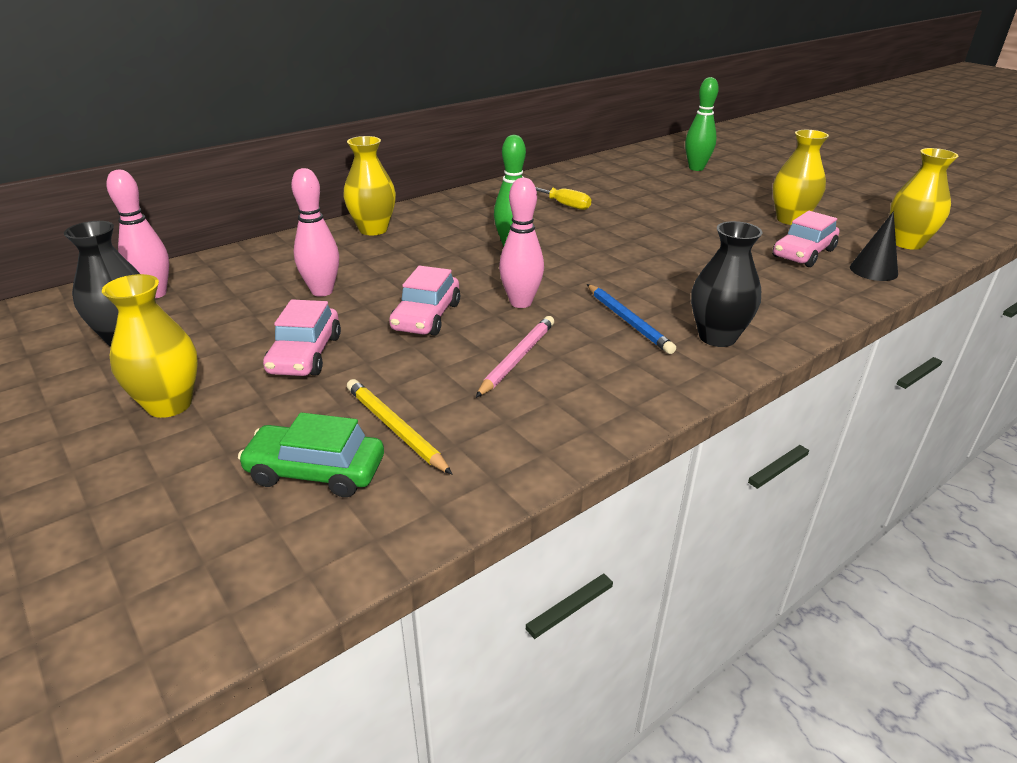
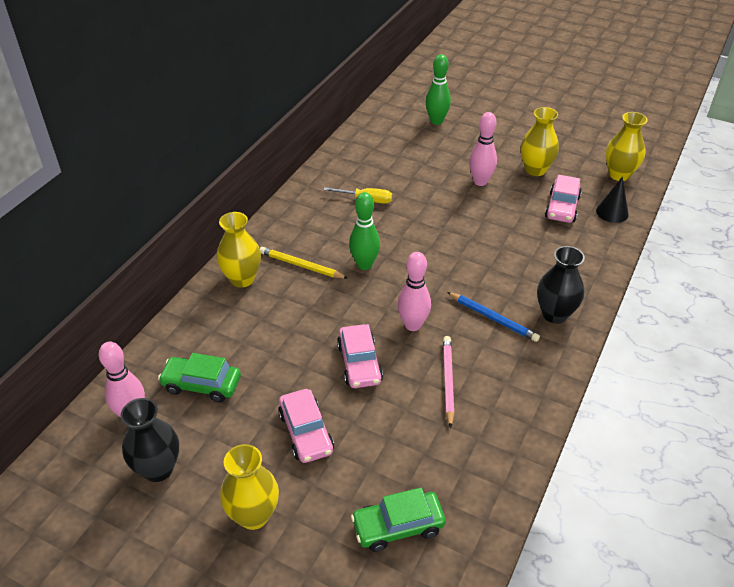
camera: 25 degrees left, 10 degrees up
pink bowling pin [291,168,339,297] -> pink bowling pin moved to [469,112,497,186]
yellow pencil [347,379,453,475] -> yellow pencil moved to [260,247,348,279]
none -> green car [158,353,241,402]

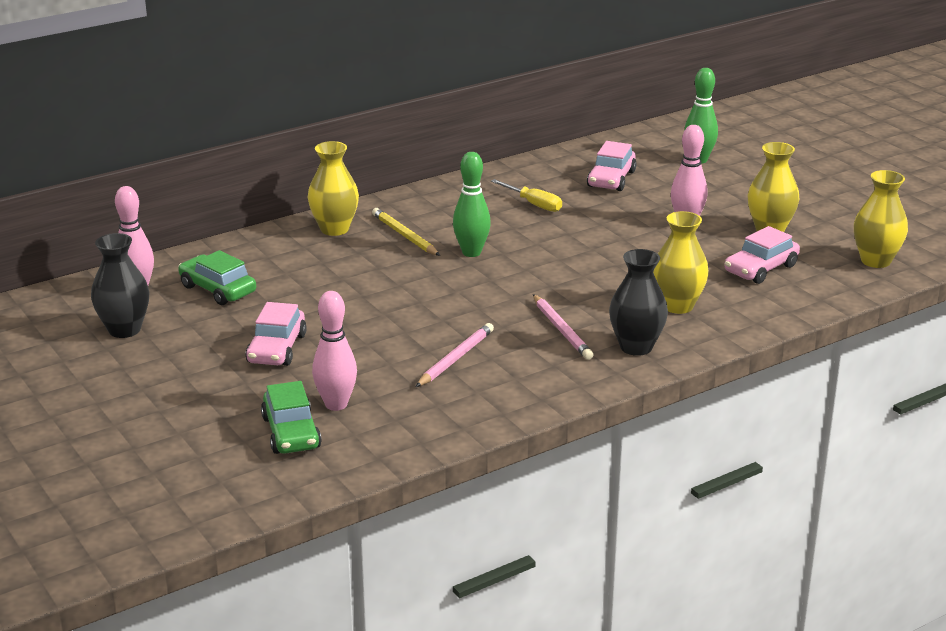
camera: 30 degrees right, 15 degrees down
yellow vase [220,444,279,530] -> yellow vase moved to [653,211,709,314]
pink car [337,324,383,388] -> pink car moved to [587,141,637,191]
green car [351,488,446,552] -> green car turned 120 degrees counterclockwise [261,381,322,454]
pink bowling pin [397,252,431,331] -> pink bowling pin moved to [312,291,357,411]
blue pencil [447,292,540,342] -> pink pencil [533,294,593,360]
black cone [596,177,629,223] -> none

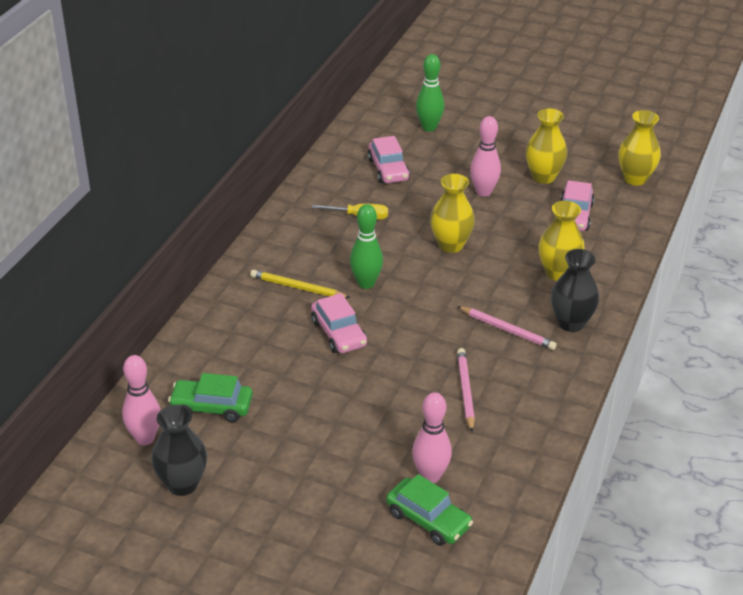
camera: 35 degrees left, 10 degrees up
pink car [246,302,307,366] -> pink car moved to [311,293,367,353]
yellow vase [308,141,359,236] -> yellow vase moved to [430,174,475,253]

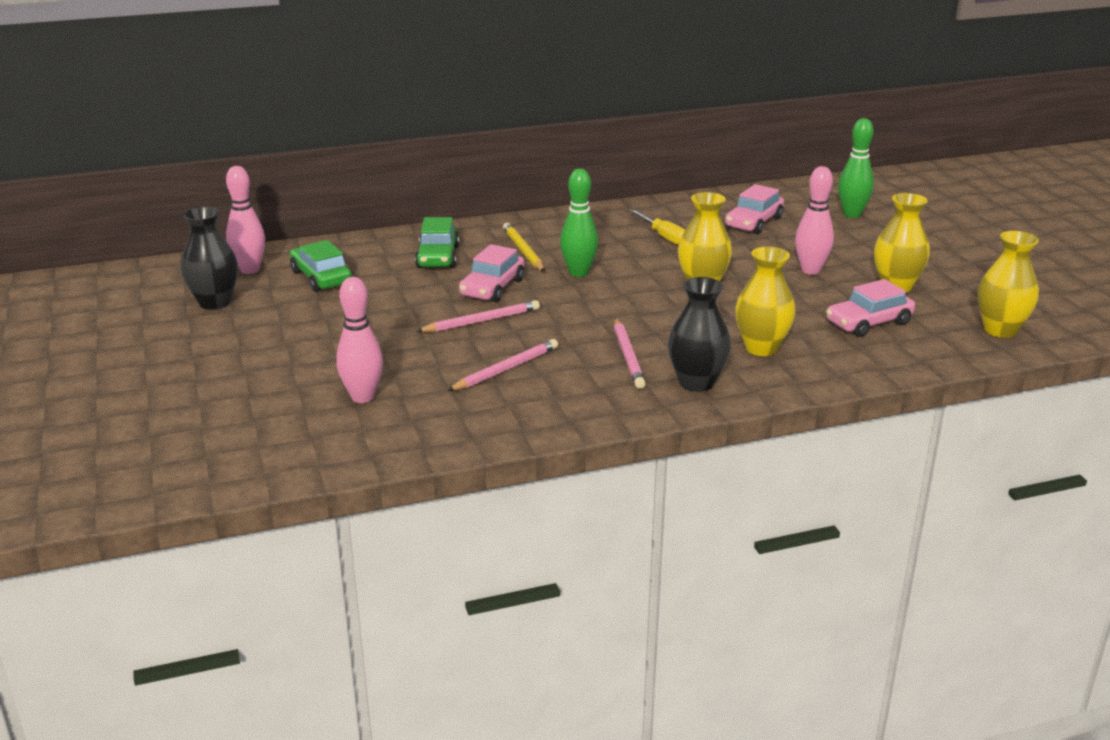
camera: 50 degrees right, 10 degrees down
green car [386,474,473,546] -> green car moved to [415,217,459,268]
none -> pink pencil [417,300,540,332]

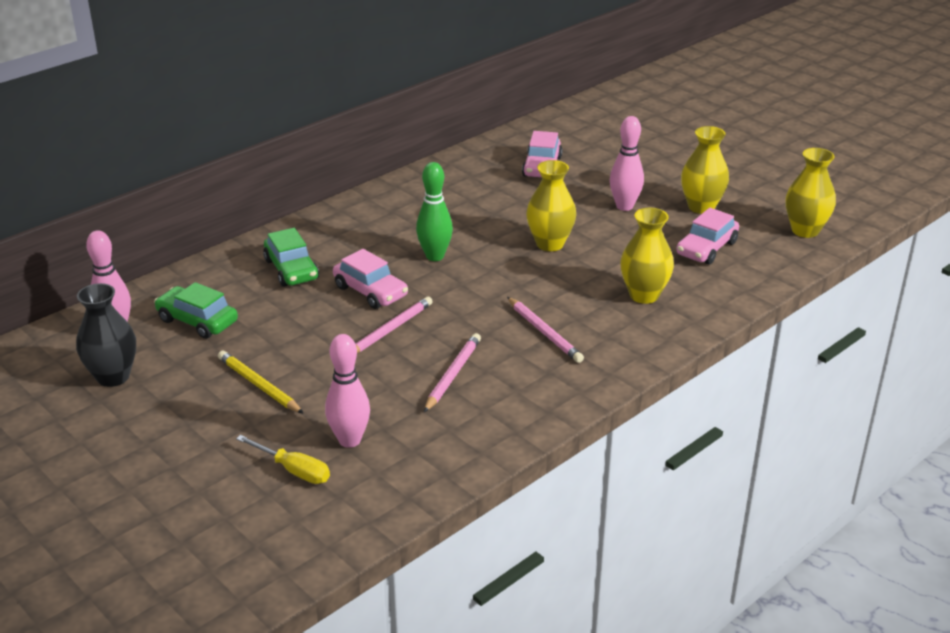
camera: 25 degrees left, 5 degrees up
pink car [459,244,524,302] -> pink car turned 45 degrees counterclockwise [333,249,408,309]
yellow pencil [503,223,545,272] -> yellow pencil moved to [218,351,304,414]
yellow screwdriver [630,210,685,245] -> yellow screwdriver moved to [236,435,330,484]
black vase [668,277,731,392] -> none
green bowling pin [838,118,874,218] -> none

